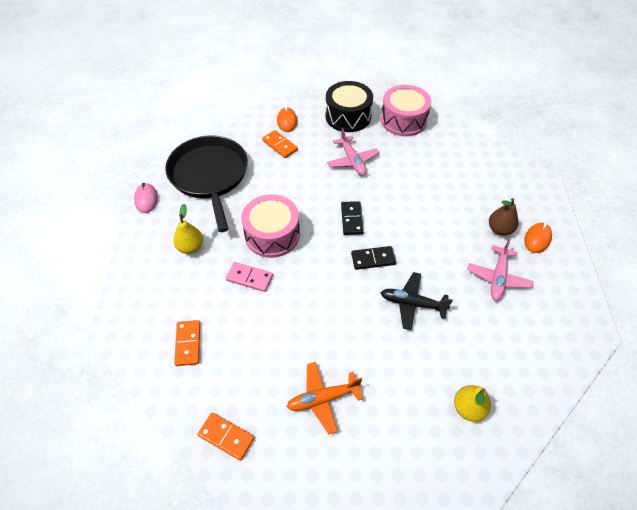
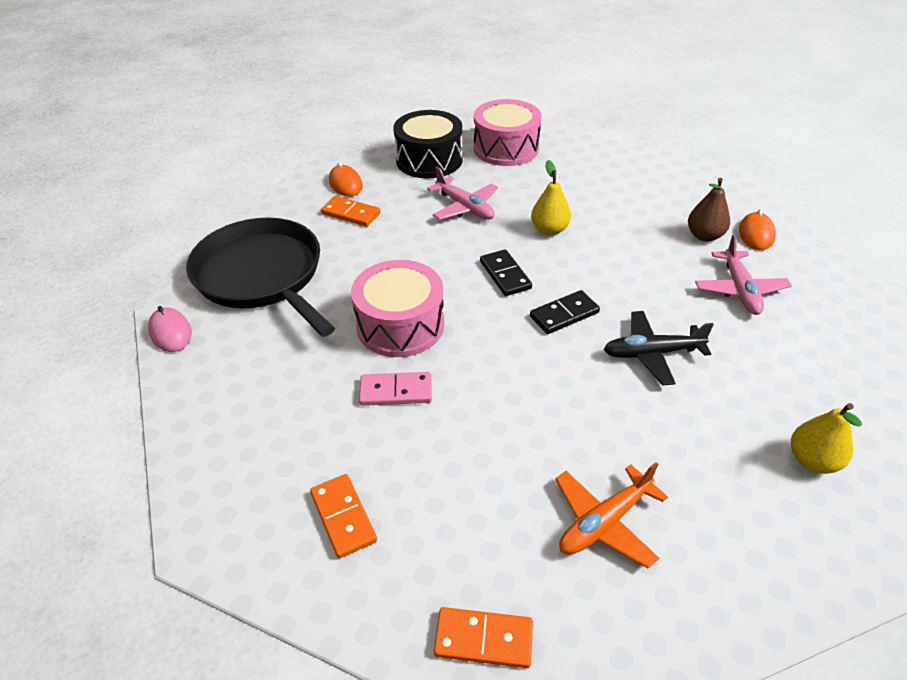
camera: 20 degrees left, 10 degrees down
yellow pear [173,204,203,254] -> yellow pear moved to [531,160,571,236]

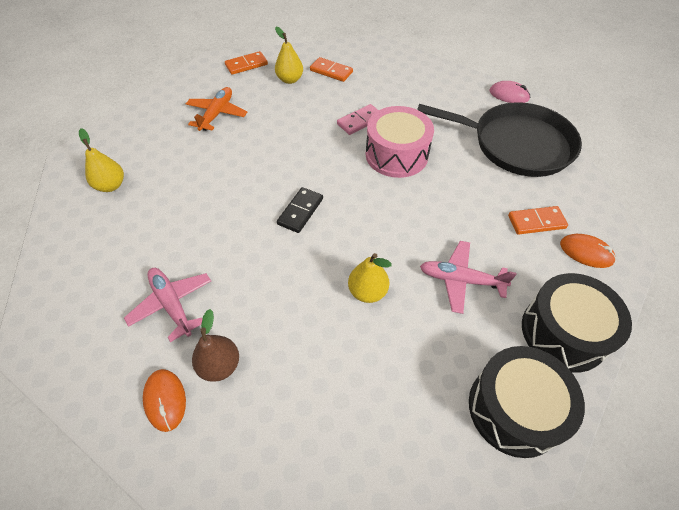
camera: 145 degrees right, 10 degrees up
pink drum [474,99,541,166] -> black drum [469,346,585,458]
black domino [480,249,532,296] -> none
black plane [604,311,714,386] -> none
none -> yellow pear [275,27,303,84]

